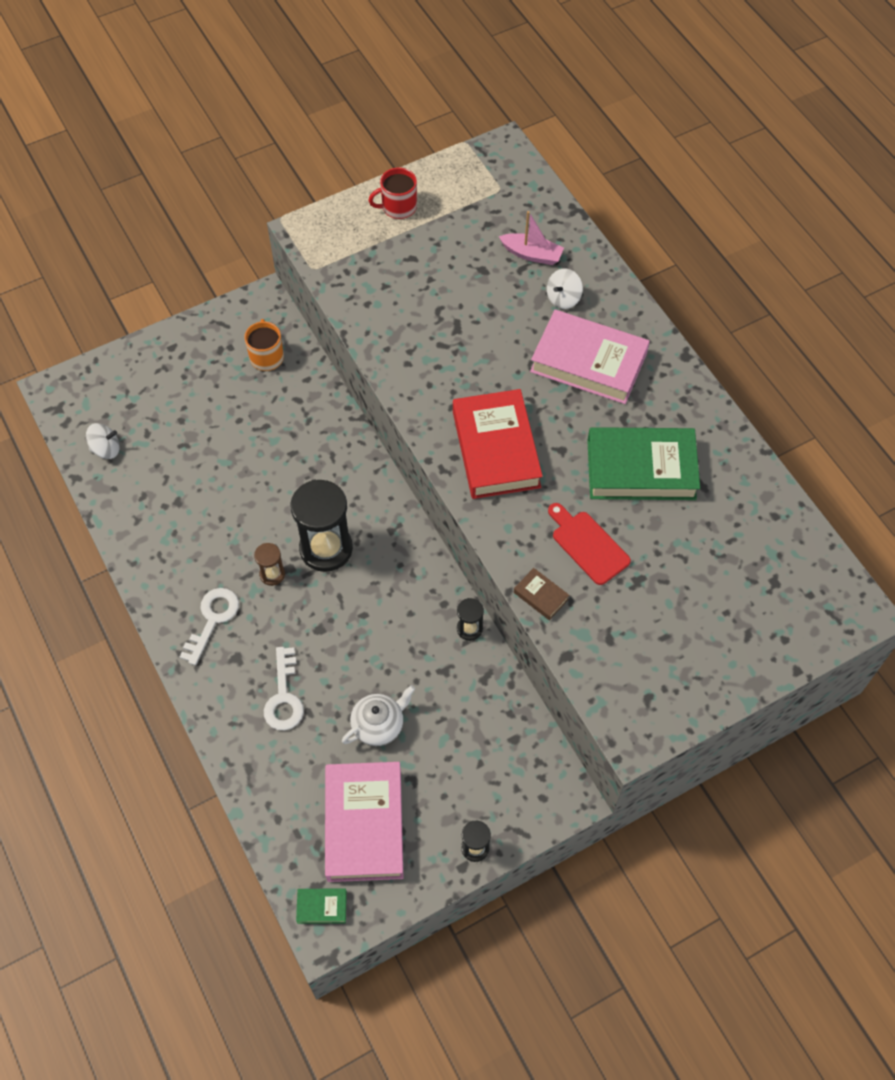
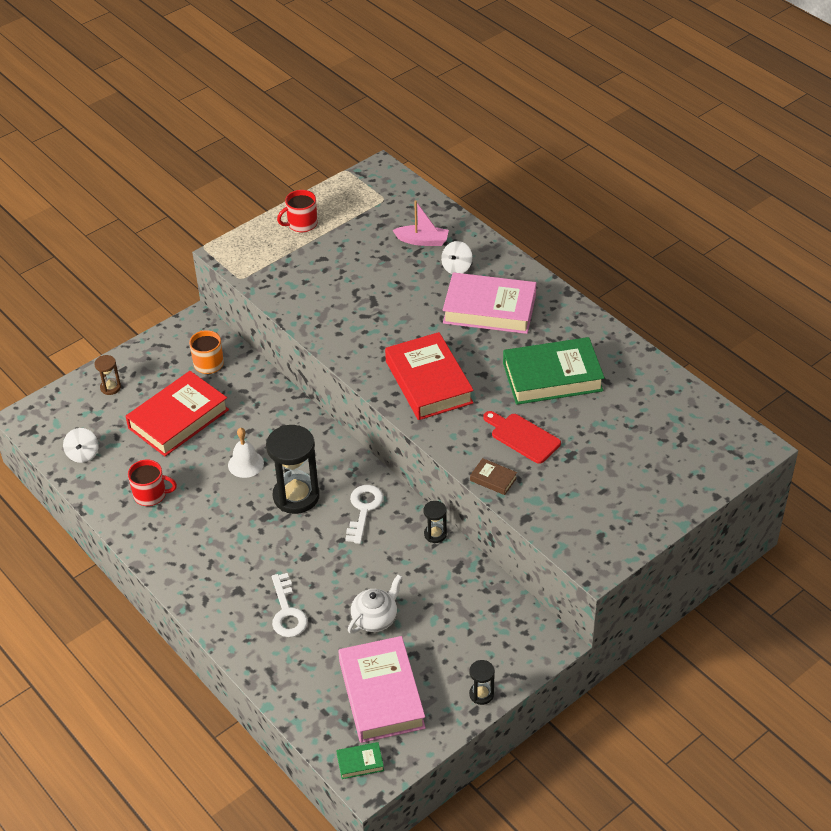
camera: 10 degrees left, 15 degrees down
white spinning top [86,423,120,459] -> white spinning top turned 105 degrees clockwise [63,428,99,463]
white key [180,588,239,665] -> white key moved to [345,485,384,544]
brown hourglass [254,543,285,586] -> brown hourglass moved to [94,355,121,395]
none -> red book [126,371,229,456]
none -> red mug [128,460,177,506]
none -> white bell [228,428,264,478]

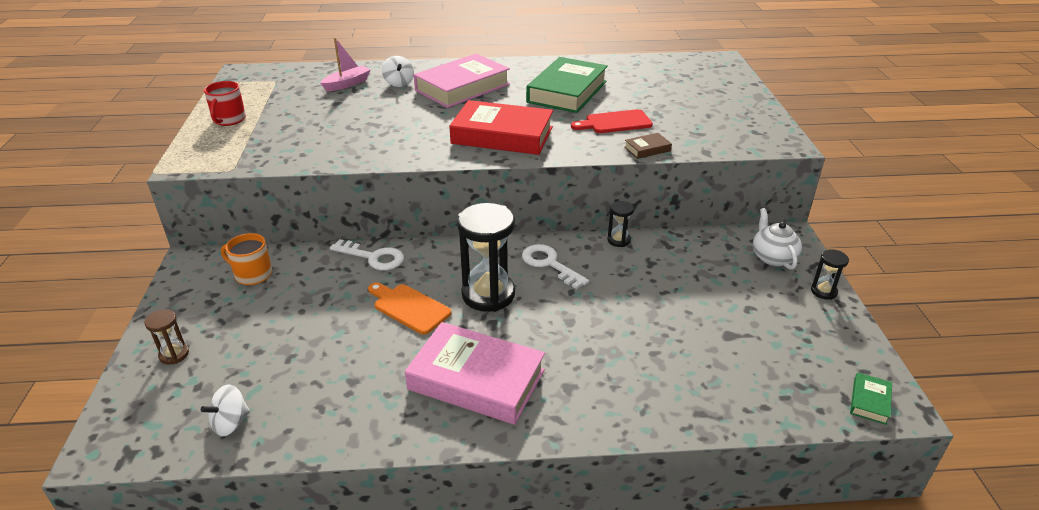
camera: 55 degrees left, 10 degrees down
white spinning top [63,428,99,463] -> white spinning top turned 105 degrees clockwise [201,384,250,436]
red book [126,371,229,456] -> none
red mug [128,460,177,506] -> none
white bell [228,428,264,478] -> orange cutting board [368,282,451,335]
white key [272,573,308,637] -> white key moved to [330,239,404,270]
pink book [338,636,426,743] -> pink book moved to [405,322,545,425]
white teapot [348,574,402,634] -> white teapot moved to [753,208,802,270]

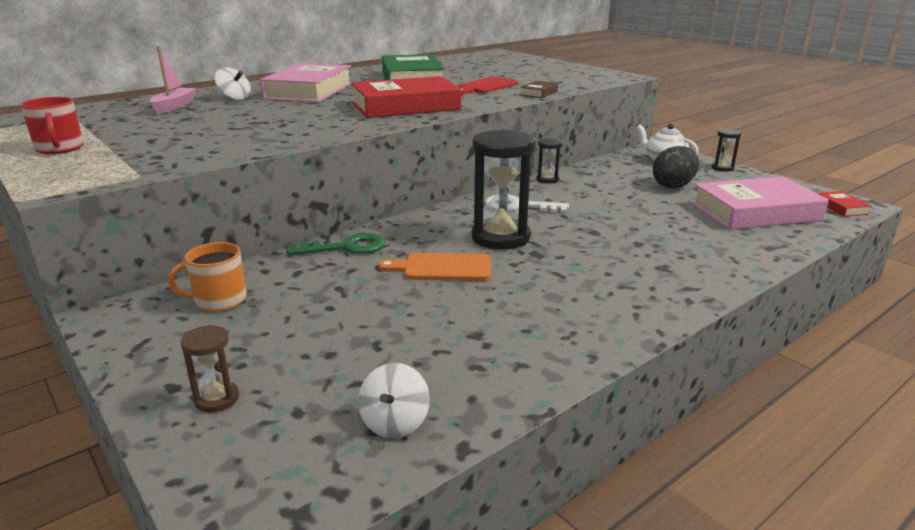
camera: 35 degrees left, 10 degrees down
white key [330,239,404,270] -> green key [287,233,385,256]
pink book [405,322,545,425] -> pink book moved to [692,176,829,230]
green book [850,372,892,425] -> red book [818,191,872,217]
none -> black egg [653,146,699,189]

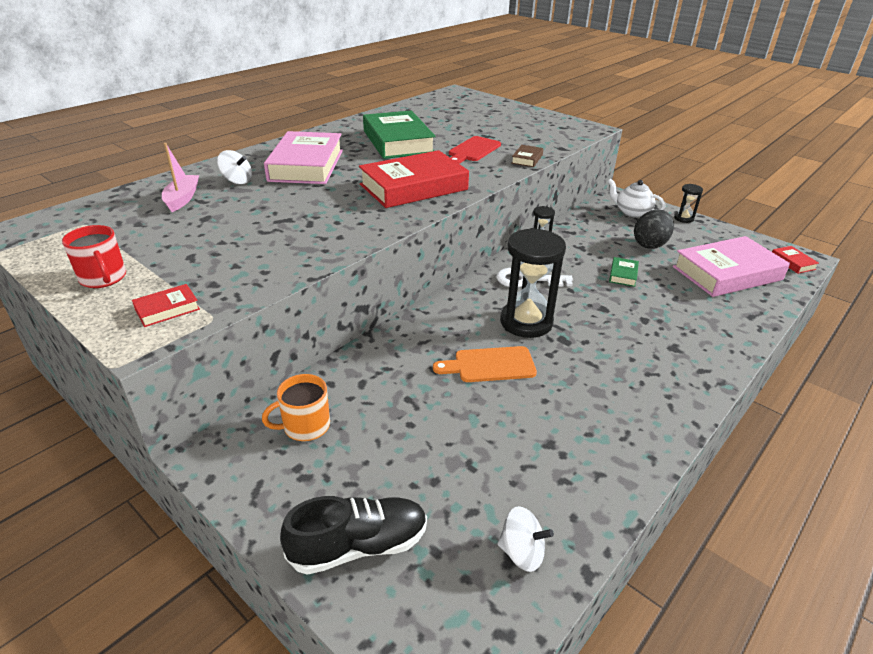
camera: 10 degrees left, 10 degrees up
brown hourglass [180,325,239,412] -> black shoe [280,496,427,575]
green key [287,233,385,256] -> none
white spinning top [358,363,430,438] -> white spinning top turned 75 degrees counterclockwise [497,506,554,572]
none -> red book [132,284,200,327]
none -> green book [609,257,639,287]

